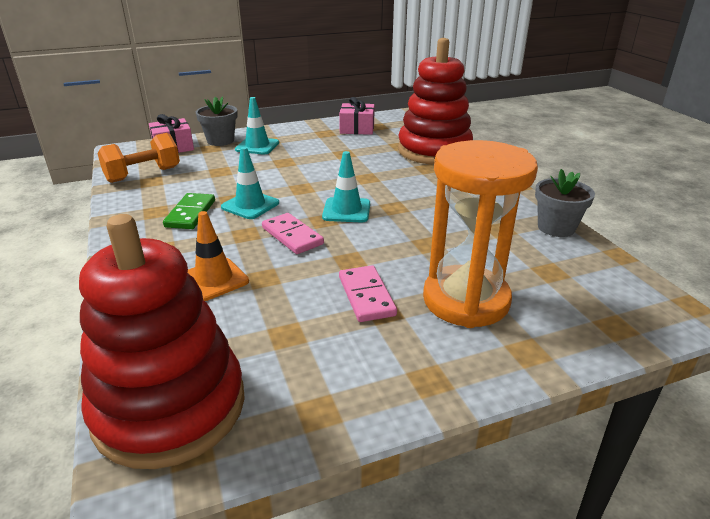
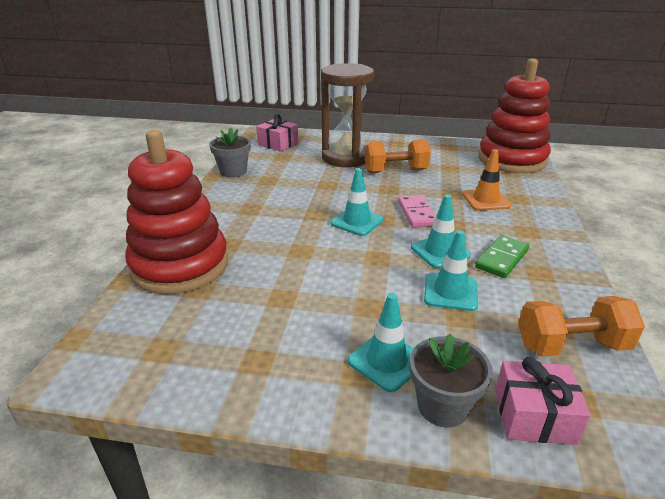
camera: 150 degrees left, 0 degrees up
pink gift [339,97,375,135] -> pink gift moved to [256,114,299,152]
pink domino [339,266,397,322] -> orange dumbbell [365,139,431,173]
orange hourglass [423,140,538,328] -> brown hourglass [321,63,374,167]
none -> turquoise traffic cone [424,230,478,311]

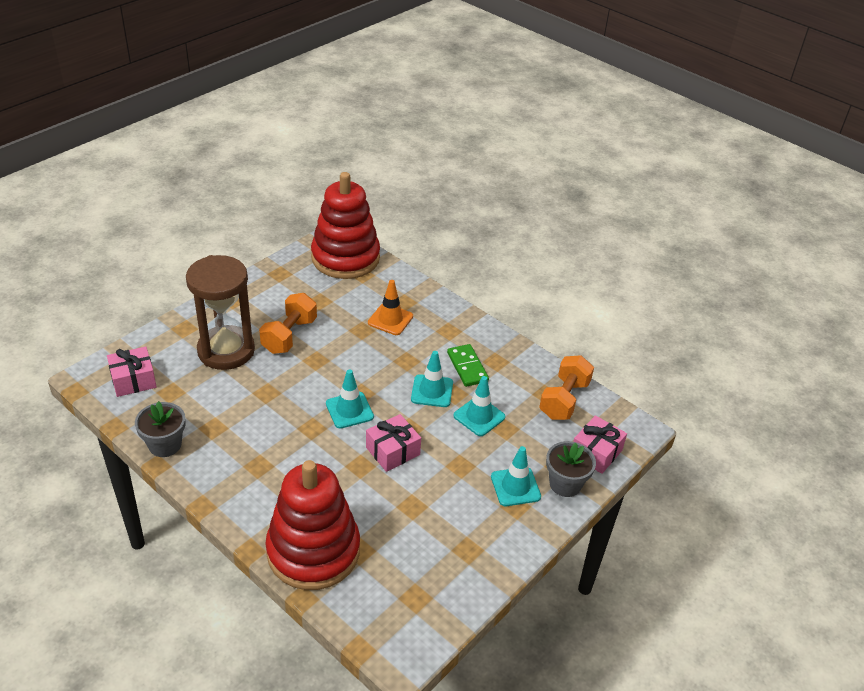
camera: 60 degrees left, 10 degrees up
pink domino [398,195,436,228] -> none
none -> pink gift [366,414,421,472]

